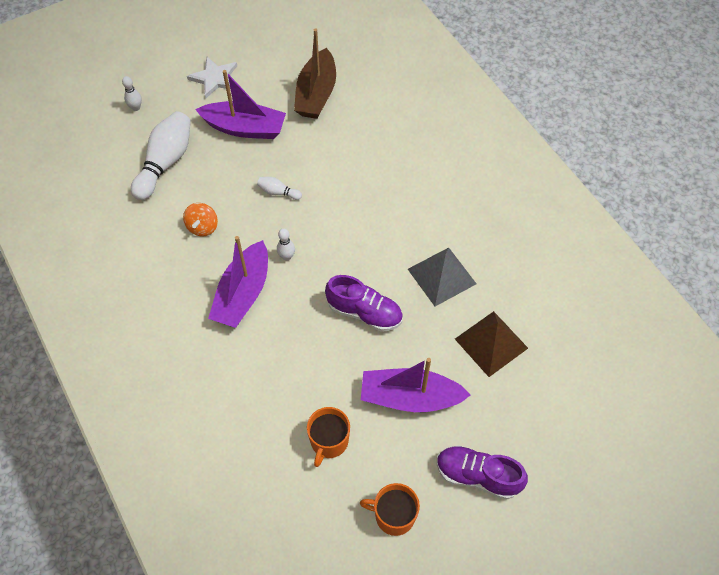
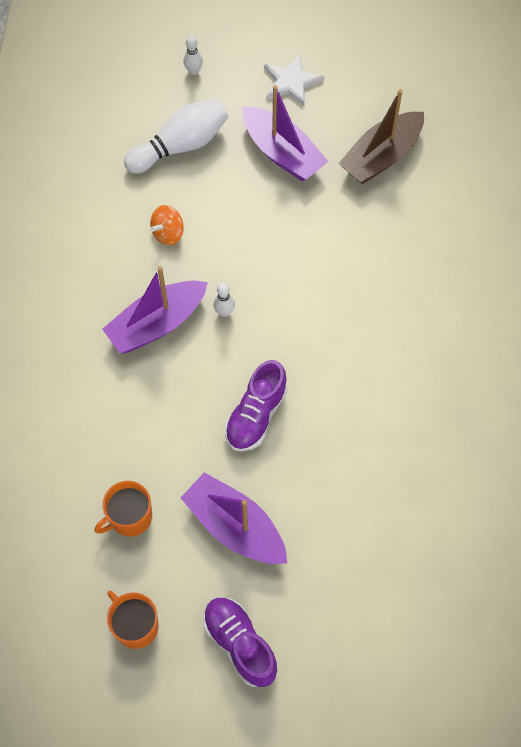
camera: 35 degrees right, 5 degrees up
white bowling pin [257,177,302,200] -> none
purple shoe [325,275,403,332] -> purple shoe turned 60 degrees clockwise [225,360,287,452]
grey pyramid [408,248,476,306] -> none
brown pyramid [455,311,528,377] -> none

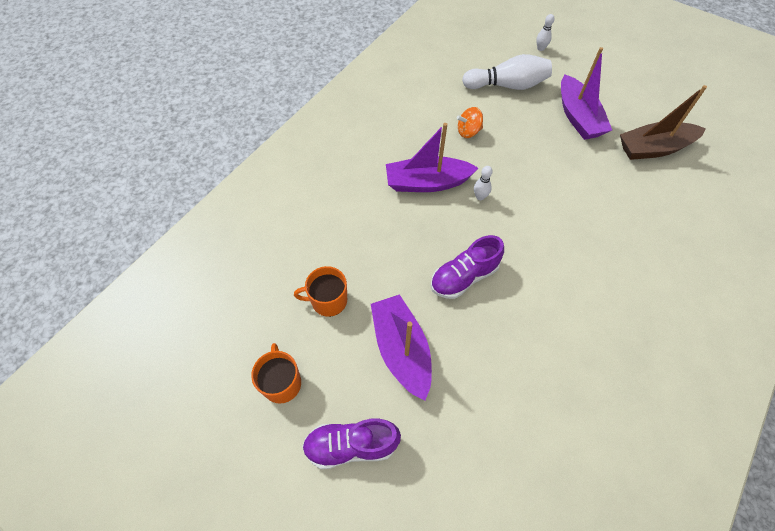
camera: 30 degrees right, 5 degrees down
purple shoe [203,597,277,687] -> purple shoe turned 90 degrees counterclockwise [302,419,401,469]
white star [264,53,325,106] -> none

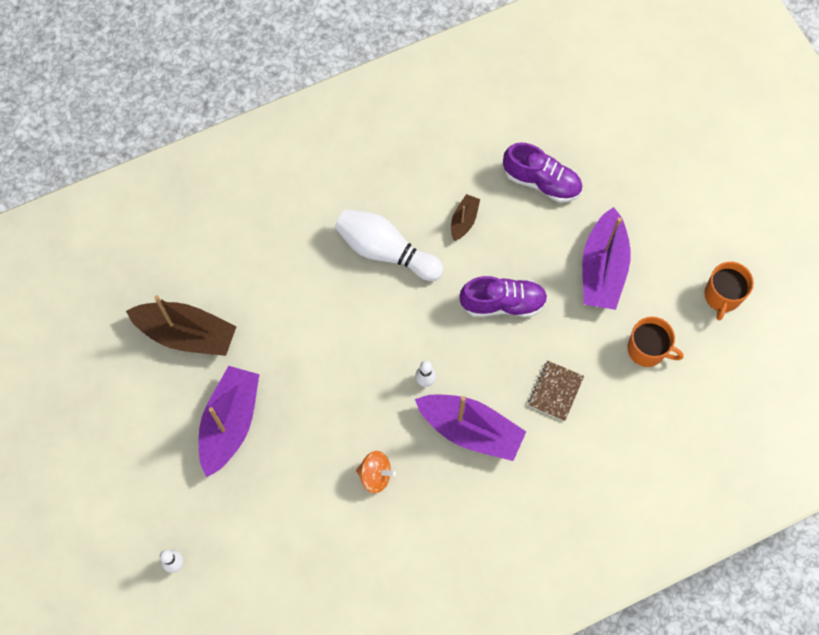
camera: 150 degrees left, 10 degrees up
purple shoe [302,419,401,469] -> purple shoe moved to [503,142,582,203]
white bowling pin [462,54,552,90] -> white bowling pin moved to [335,209,444,281]
none -> brown boat [451,194,480,241]
none -> brown notebook [528,360,584,421]

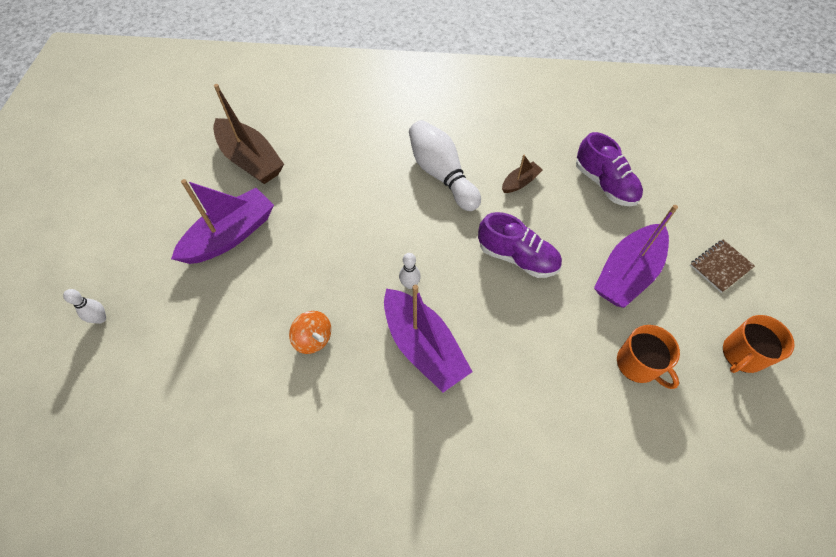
camera: 30 degrees right, 10 degrees down
brown notebook [528,360,584,421] -> brown notebook moved to [690,240,755,293]

